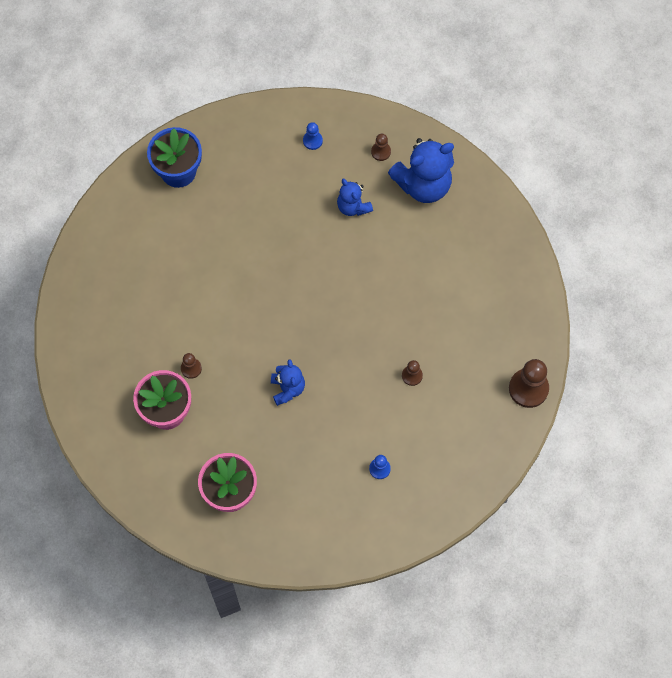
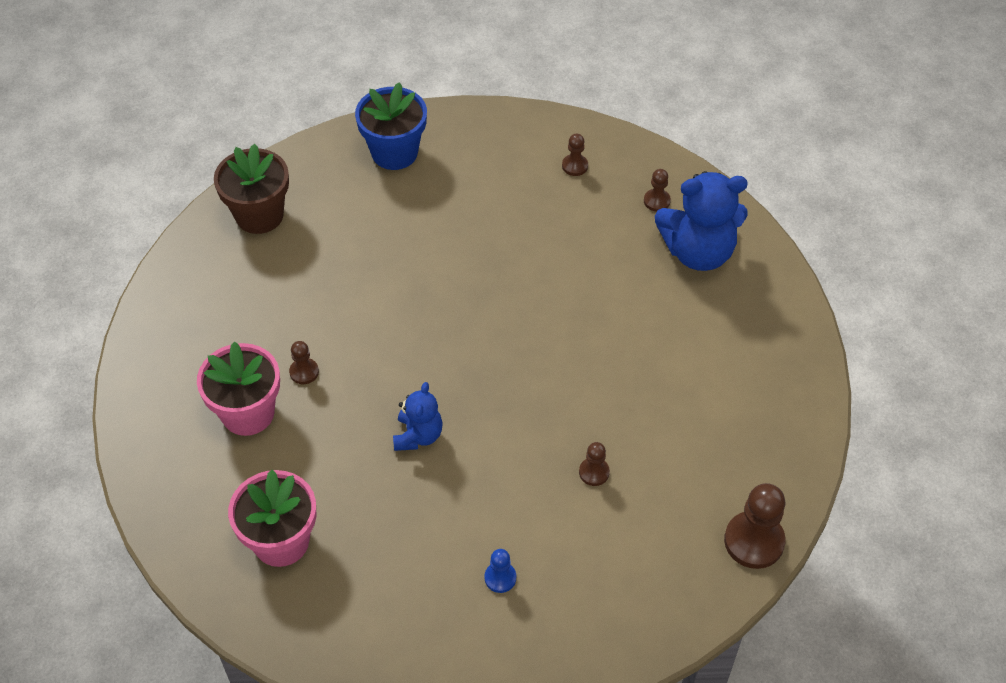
camera: 20 degrees right, 15 degrees down
blue pawn [303,122,323,150] -> brown pawn [562,133,588,176]
blue teddy bear [337,179,373,216] -> none
none -> brown flower pot [214,144,289,234]

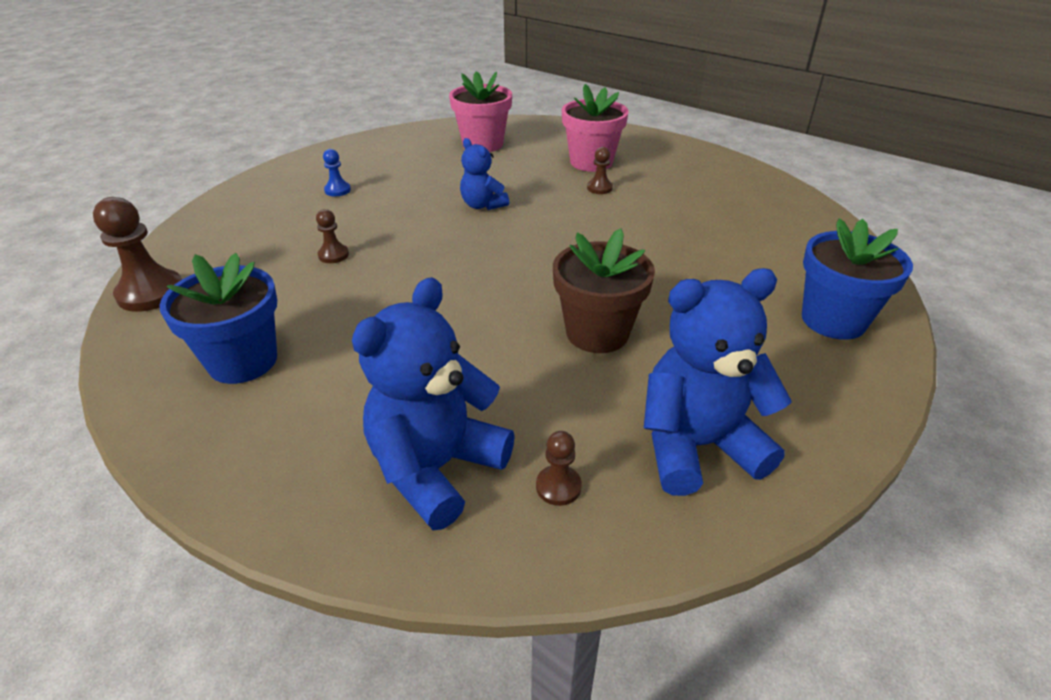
camera: 130 degrees right, 15 degrees down
brown flower pot [214,144,289,234] -> brown flower pot moved to [553,228,655,353]
brown pawn [562,133,588,176] -> blue teddy bear [644,268,791,496]
none -> blue flower pot [159,253,277,384]

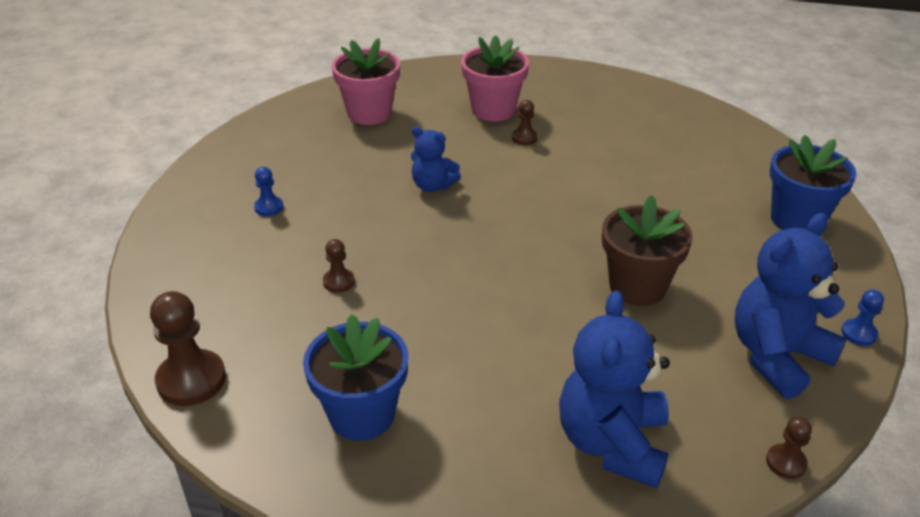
camera: 25 degrees left, 0 degrees up
brown pawn [536,431,582,506] -> brown pawn moved to [766,416,812,479]
none -> blue pawn [841,290,884,346]

